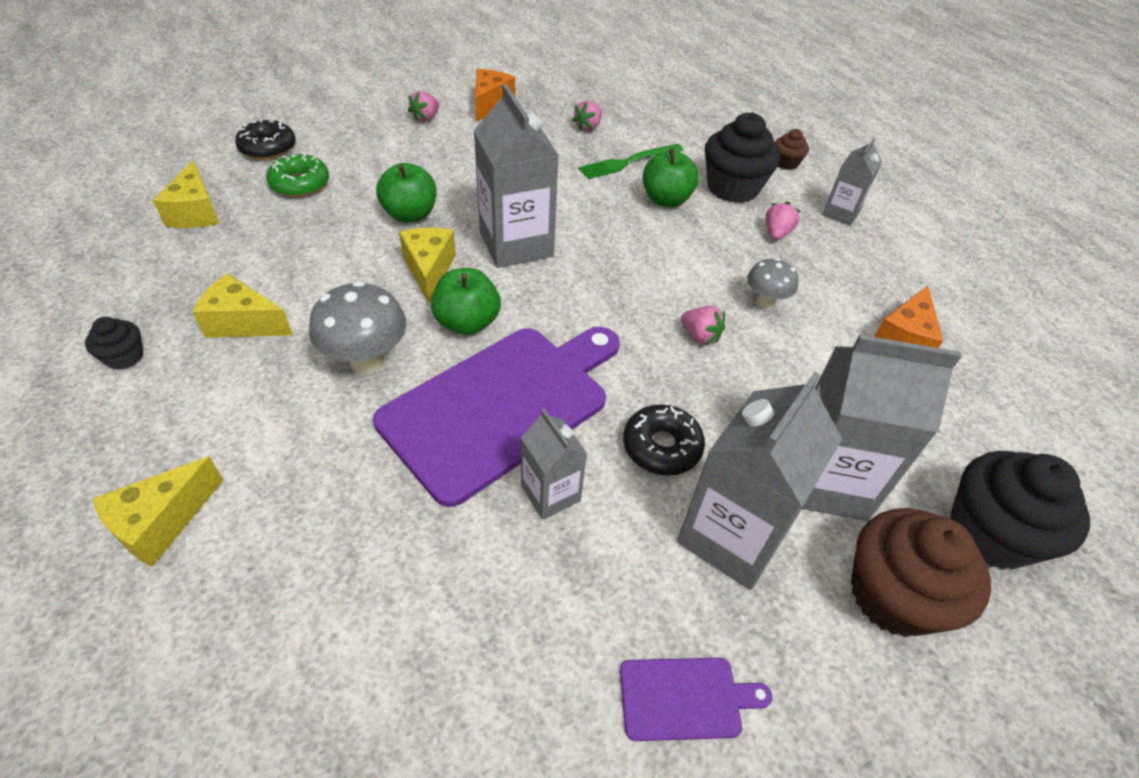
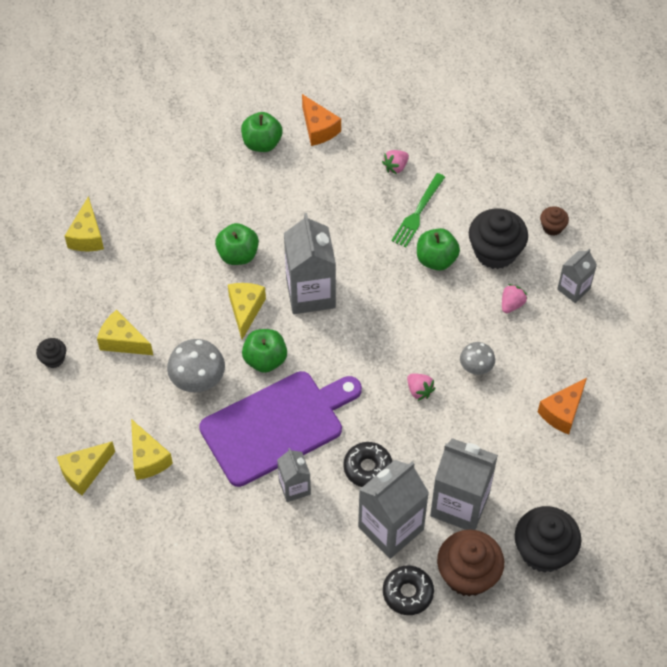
camera: 15 degrees right, 10 degrees up
black donut [235,119,295,160] -> black donut moved to [383,565,434,615]
green donut [266,153,329,197] -> none
pink strawberry [408,91,439,122] -> green apple [241,112,283,152]
orange cheese [475,69,515,122] -> orange cheese turned 120 degrees clockwise [302,94,341,146]
green fork [578,144,684,179] -> green fork turned 45 degrees counterclockwise [391,173,445,247]
purple cutting board [620,658,772,741] -> none
none -> yellow cheese [131,419,173,480]

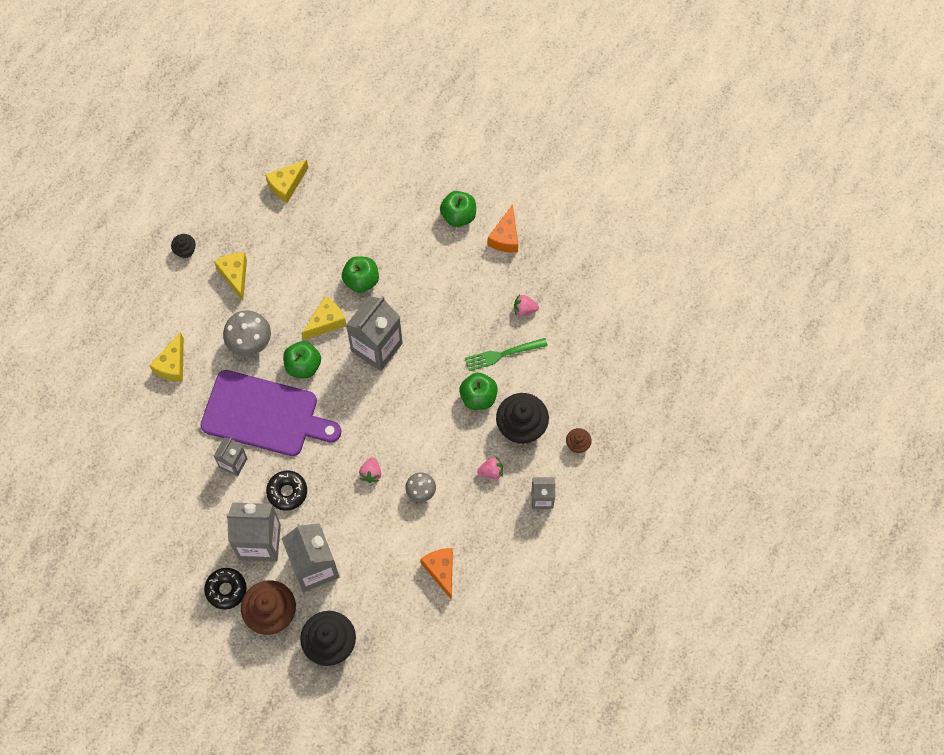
camera: 45 degrees right, 10 degrees up
yellow cheese [57,441,115,495] -> none
orange cheese [538,378,587,434] -> orange cheese turned 75 degrees clockwise [420,548,453,600]

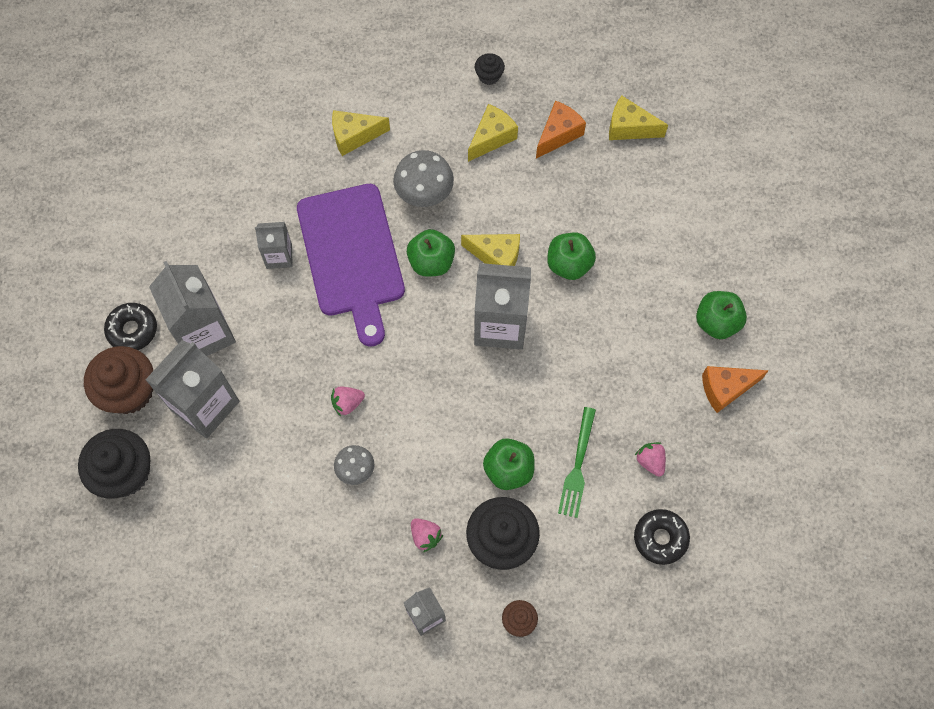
camera: 60 degrees right, 0 degrees up
black donut [266,471,307,511] -> black donut moved to [634,509,690,565]
orange cheese [420,548,453,600] -> orange cheese moved to [536,101,586,158]
green fork [465,338,548,371] -> green fork turned 120 degrees counterclockwise [558,407,596,518]

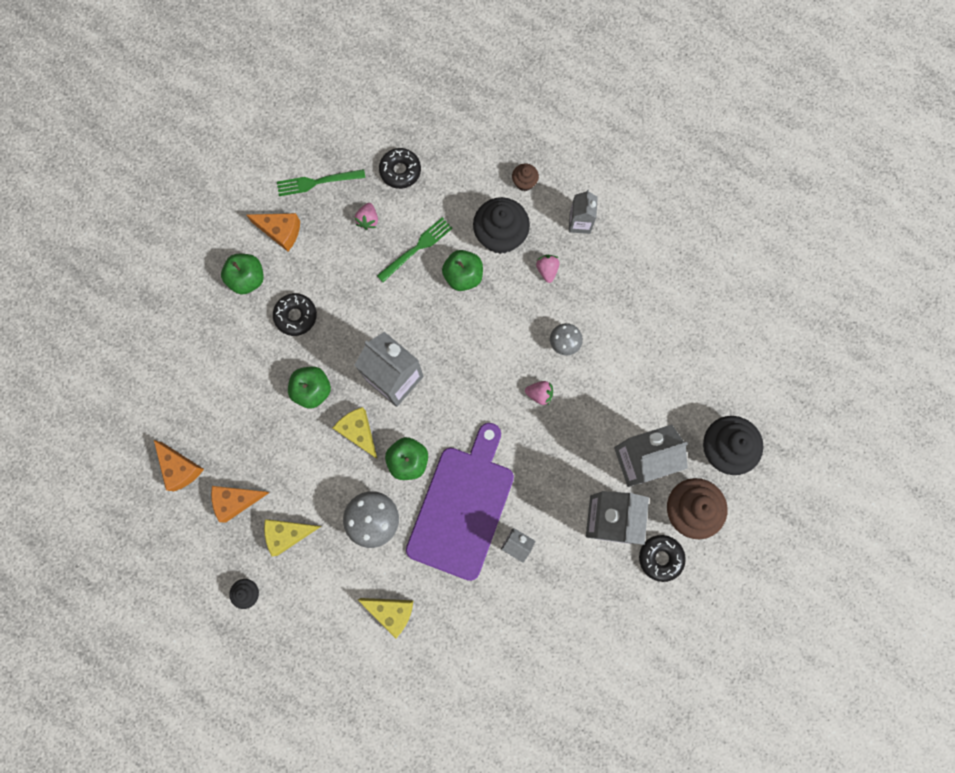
camera: 145 degrees left, 10 degrees up
yellow cheese [609,96,668,140] -> orange cheese [154,440,204,491]
none -> black donut [273,293,317,336]
none -> green fork [277,169,365,196]

